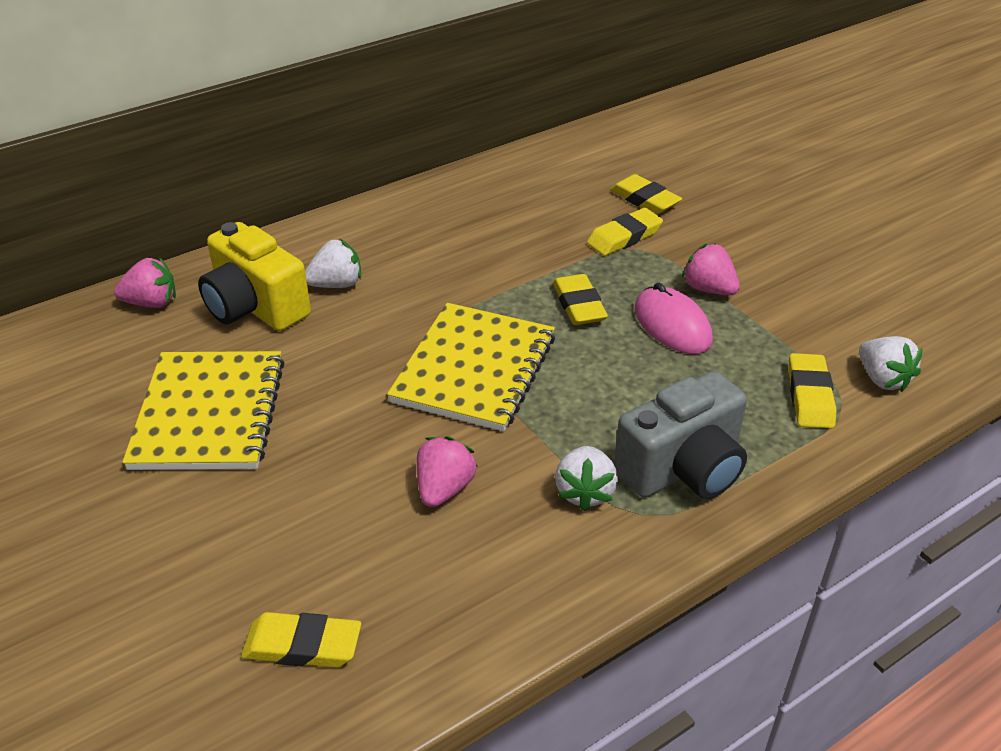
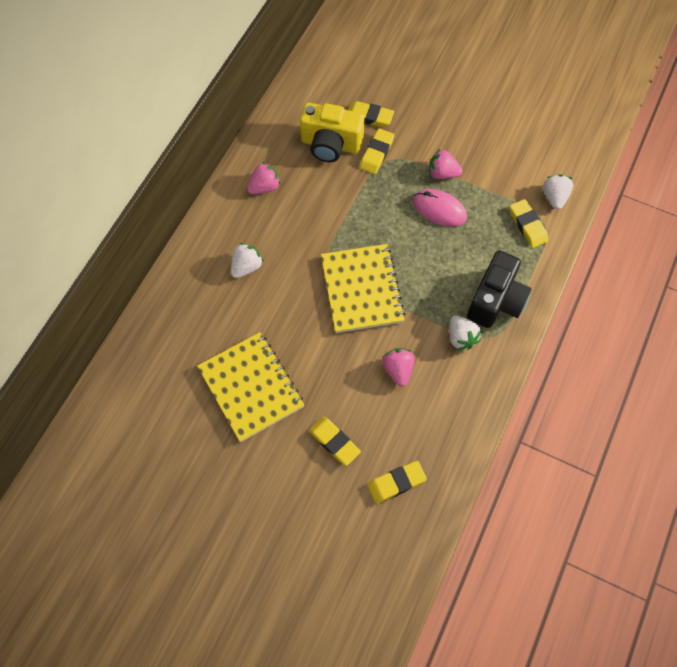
camera: 30 degrees left, 25 degrees up
pink strawberry [114,257,176,308] -> pink strawberry moved to [247,162,281,195]
yellow camera [198,222,311,331] -> yellow camera moved to [300,103,365,162]
yellow eraser [553,274,608,325] -> yellow eraser moved to [309,417,361,466]
grey camera [614,371,747,499] -> black camera [467,251,531,328]
white strawberry [859,336,923,392] -> white strawberry turned 120 degrees counterclockwise [543,174,573,210]

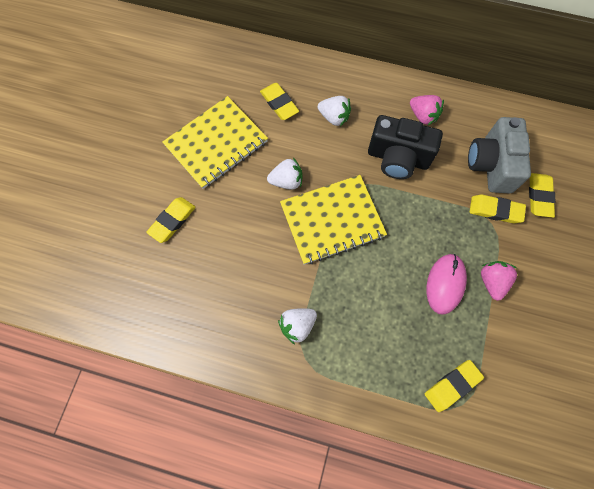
camera: 80 degrees right, 5 degrees up
yellow camera [300,103,365,162] -> grey camera [468,117,531,194]
yellow eraser [367,461,427,504] -> yellow eraser moved to [260,83,299,120]
pink strawberry [382,348,415,387] -> none
black camera [467,251,531,328] -> black camera moved to [368,115,443,179]
white strawberry [543,174,573,210] -> white strawberry moved to [267,158,303,190]

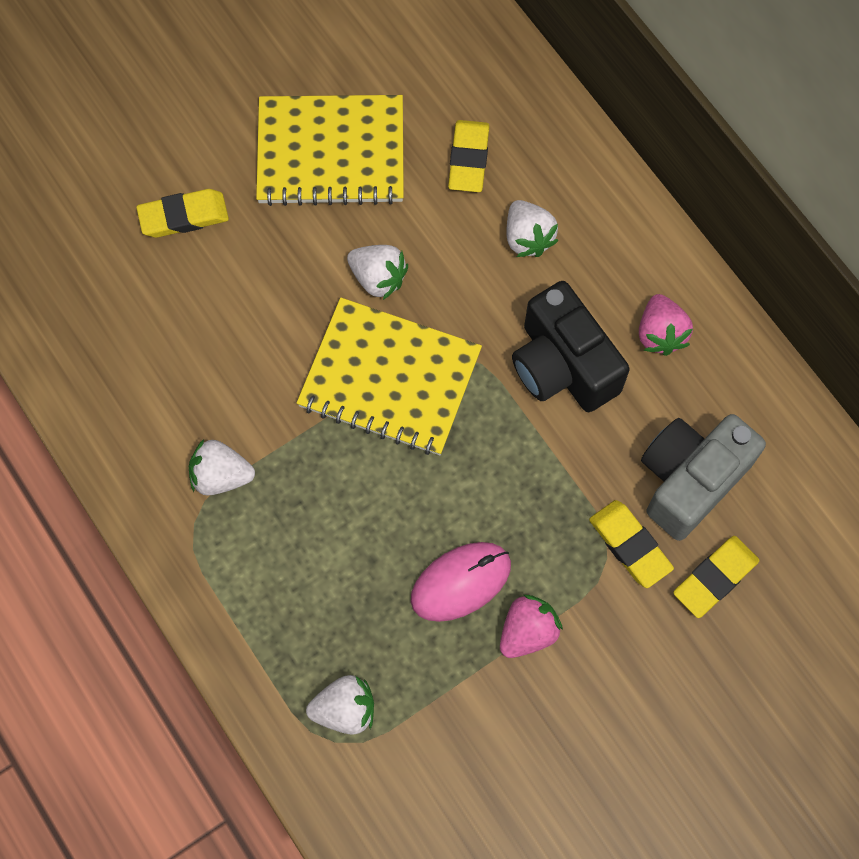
camera: 40 degrees right, 0 degrees up
yellow eraser [425,360,484,412] -> white strawberry [306,675,374,735]

